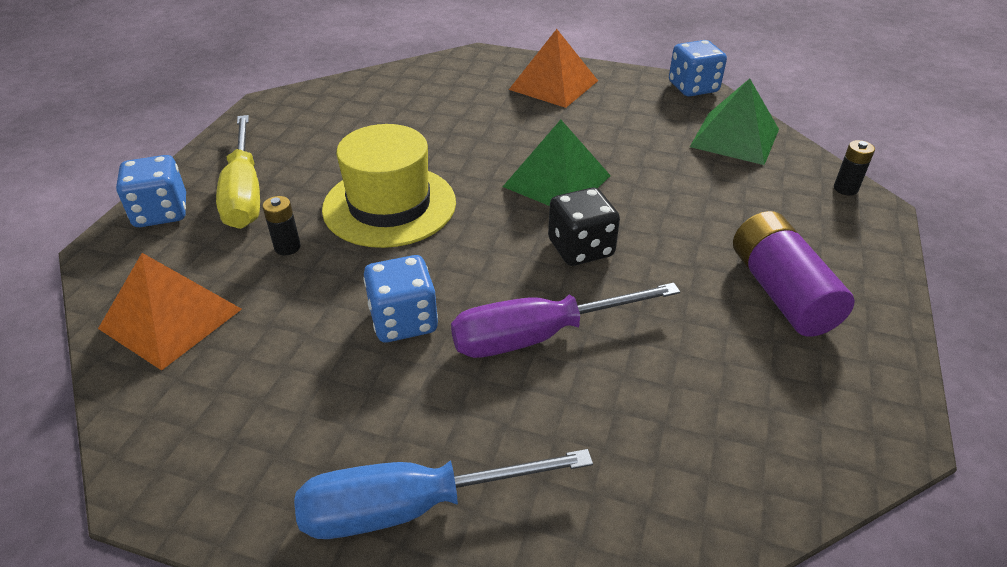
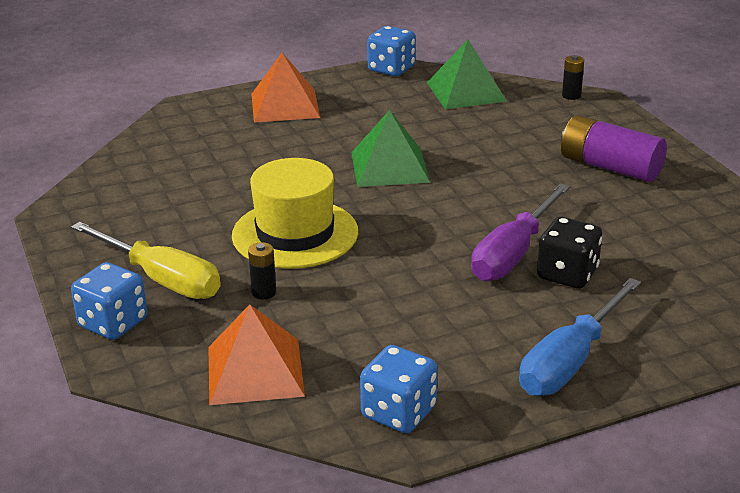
camera: 40 degrees left, 10 degrees down
blue dice [363,255,438,342] -> blue dice moved to [360,345,437,433]
black dice [548,188,620,266] -> black dice moved to [537,217,602,289]

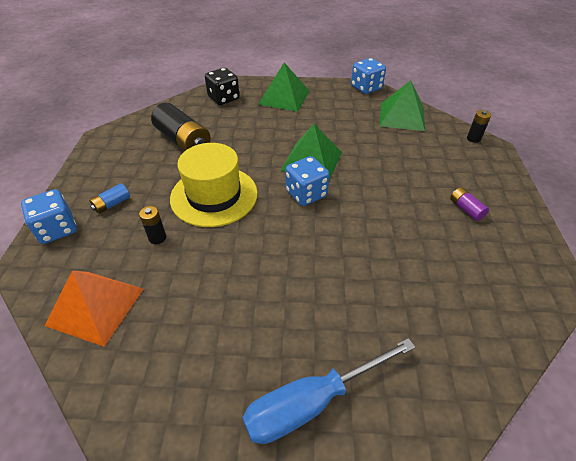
camera: 25 degrees right, 15 degrees up
yellow screwdriver [71,222,221,299] -> blue battery [90,183,130,214]
orange pyramid [251,53,320,122] -> green pyramid [258,63,310,112]
blue dice [360,345,437,433] -> blue dice moved to [285,156,330,206]
purple screwdriver [471,183,570,281] -> none
black dice [537,217,602,289] -> black dice moved to [205,68,240,105]
purple battery [561,115,667,182] -> purple battery [450,187,489,221], size x0.47
none -> black battery [151,103,211,151]

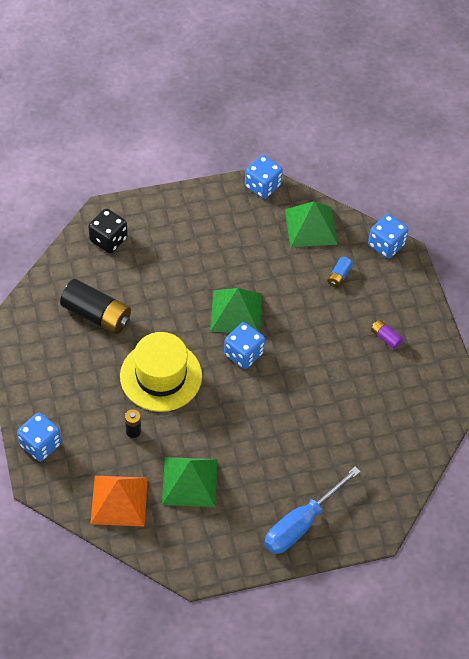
camera: 20 degrees left, 10 degrees up
blue battery [90,183,130,214] -> blue battery moved to [327,257,353,288]
green pyramid [258,63,310,112] -> green pyramid moved to [162,457,217,507]
black battery [467,110,491,143] -> blue dice [368,214,409,258]

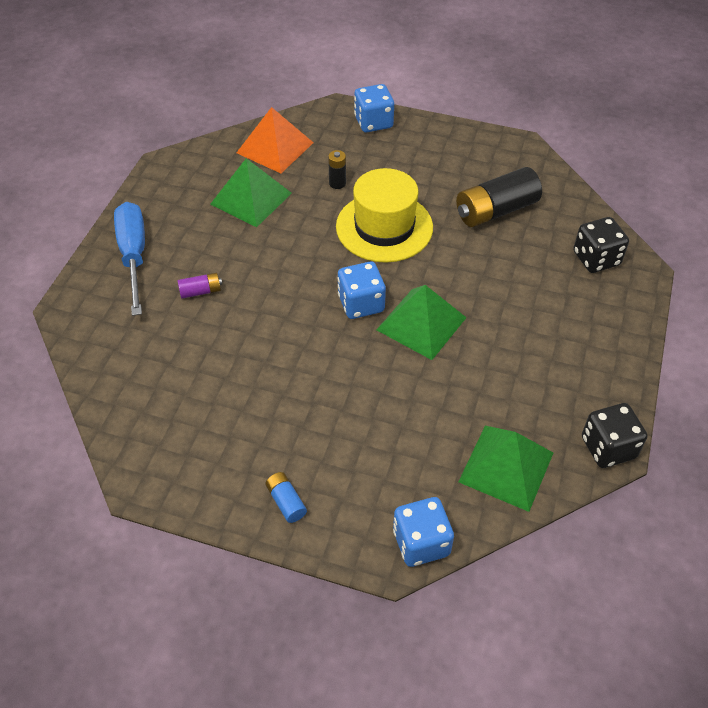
camera: 125 degrees right, 5 degrees down
blue dice [245,155,283,199] -> black dice [582,403,647,468]
blue battery [327,257,353,288] -> blue battery moved to [265,472,307,523]
purple battery [371,320,403,349] -> purple battery moved to [178,273,222,298]

